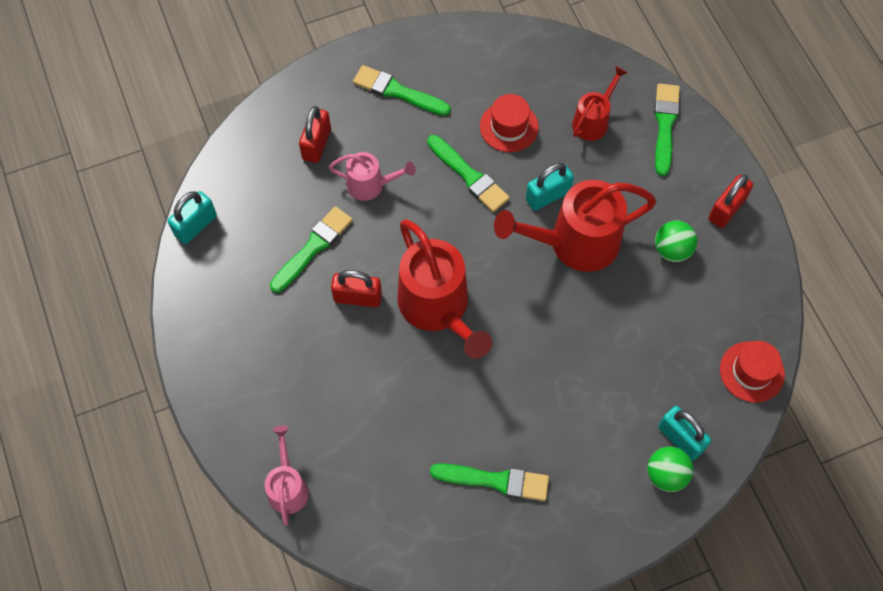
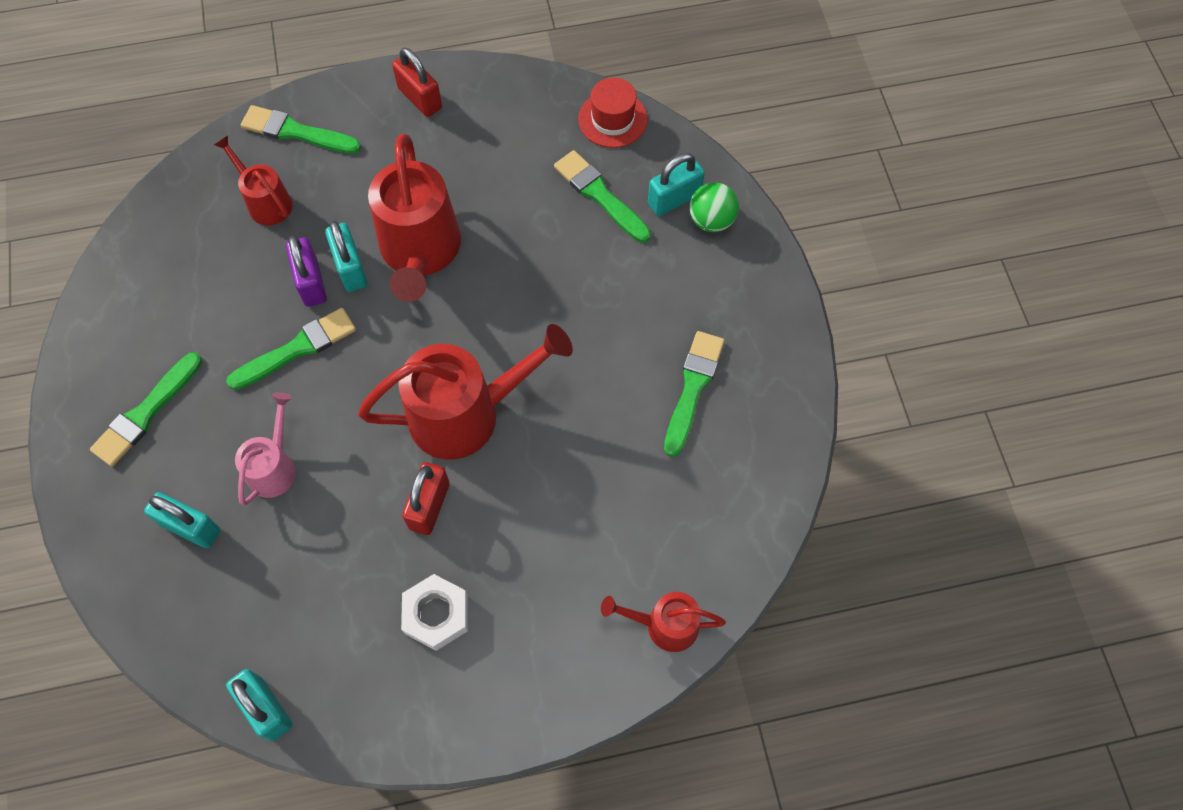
camera: 80 degrees left, 0 degrees up
pink watering can [265,425,309,525] -> red watering can [601,592,726,652]
green brush [270,206,353,293] -> green brush moved to [554,150,651,243]
red padlock [299,106,331,163] -> turquoise padlock [144,492,220,548]
red hat [480,94,539,152] -> none
green ball [655,221,697,262] -> none
none -> purple padlock [286,235,327,307]
none -> white nut [401,574,468,651]

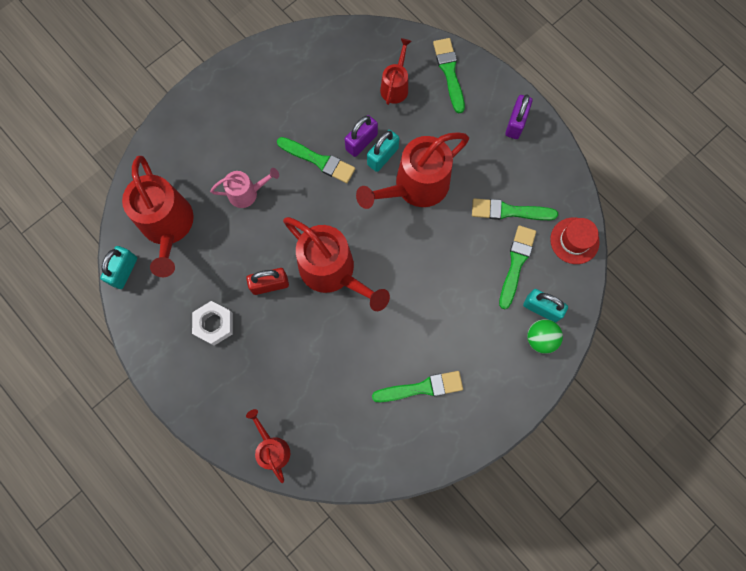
camera: 60 degrees right, 10 degrees up
green brush [90,352,202,467] -> green brush moved to [472,198,558,220]
turquoise padlock [144,492,220,548] -> none
red padlock [392,48,442,117] -> purple padlock [505,94,532,139]
none -> red watering can [122,156,194,277]

